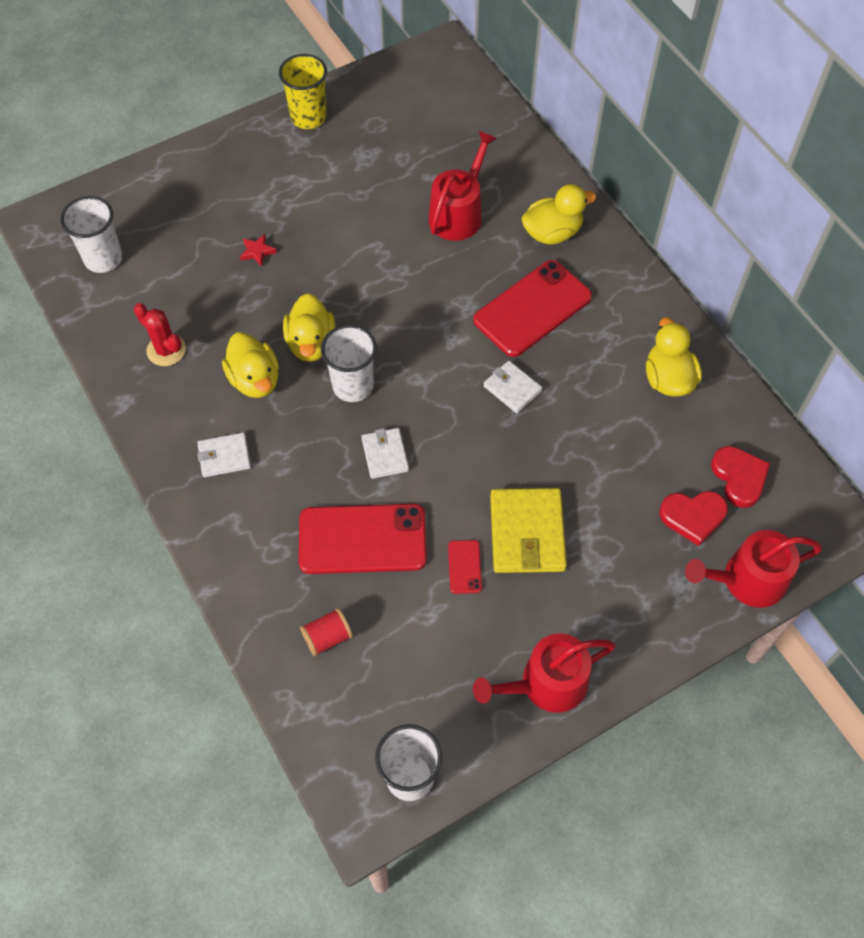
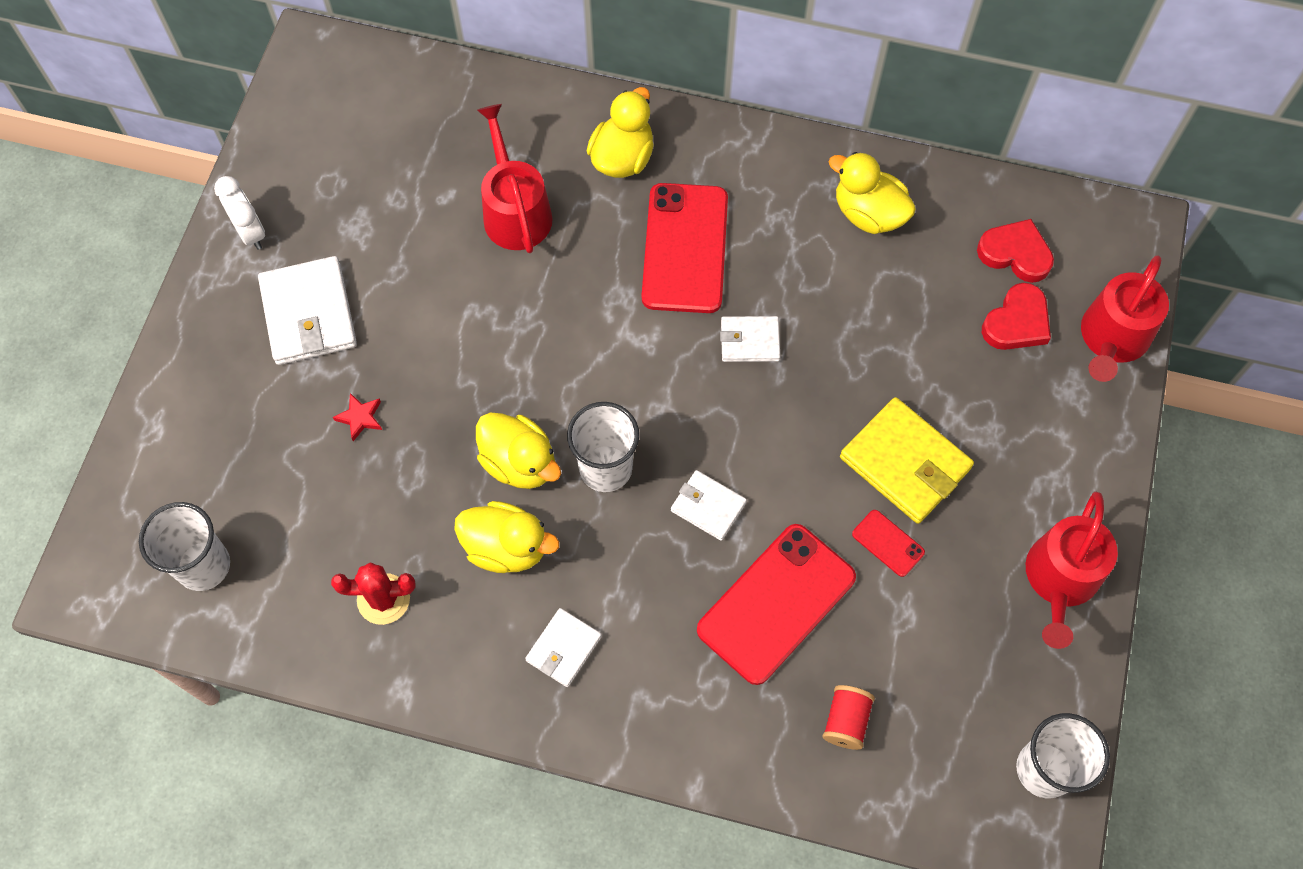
camera: 45 degrees left, 5 degrees up
yellow cup [279,54,327,129] -> white clock [214,176,265,250]
none -> white wallet [258,256,357,365]

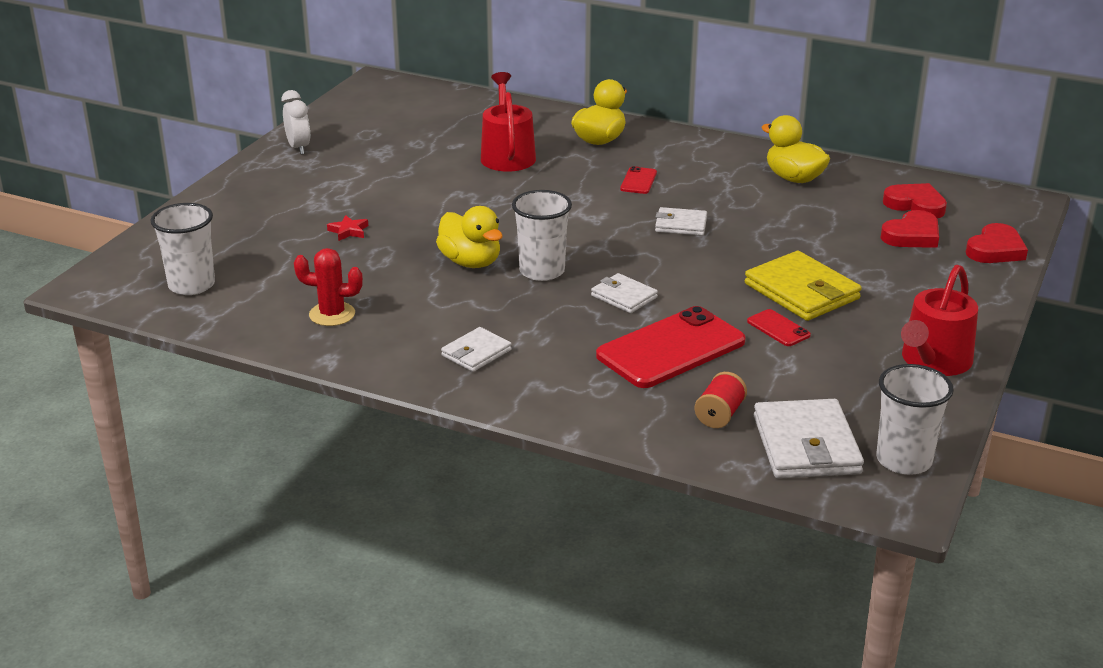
camera: 10 degrees right, 35 degrees down
white wallet [258,256,357,365] -> white wallet moved to [754,399,864,479]
yellow duck [454,501,559,573] -> none
red phone [642,183,728,313] -> red phone [620,166,657,194], size x0.44
red watering can [1081,255,1169,382] -> red heart [966,223,1028,263]

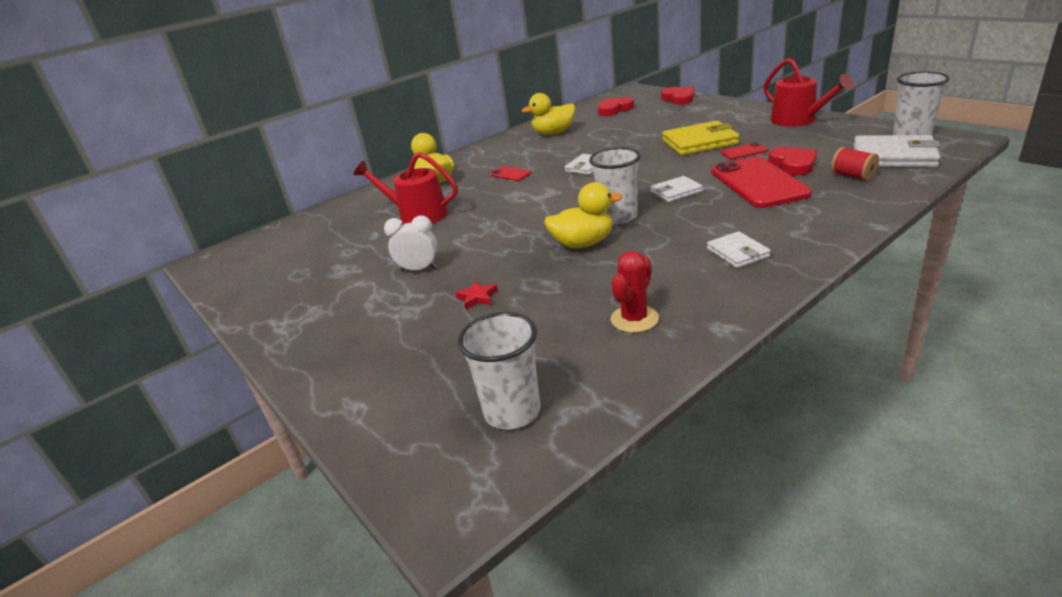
camera: 60 degrees left, 0 degrees up
white clock [281,90,310,155] -> white clock moved to [384,215,438,272]
red heart [881,210,939,248] -> red heart moved to [768,147,817,175]

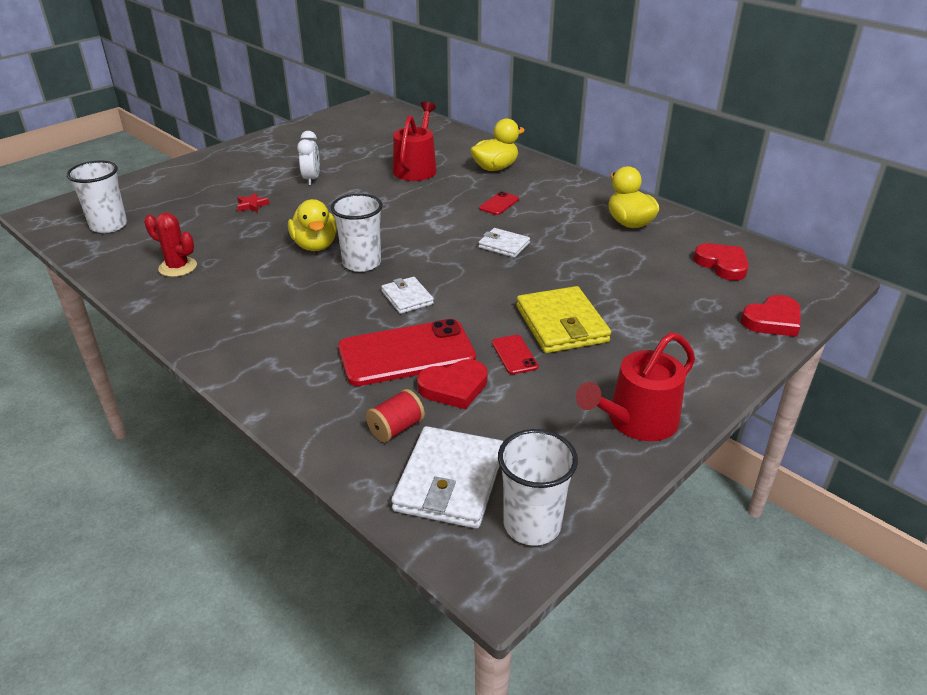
camera: 80 degrees right, 5 degrees up
white wallet [707,231,771,268] -> none

